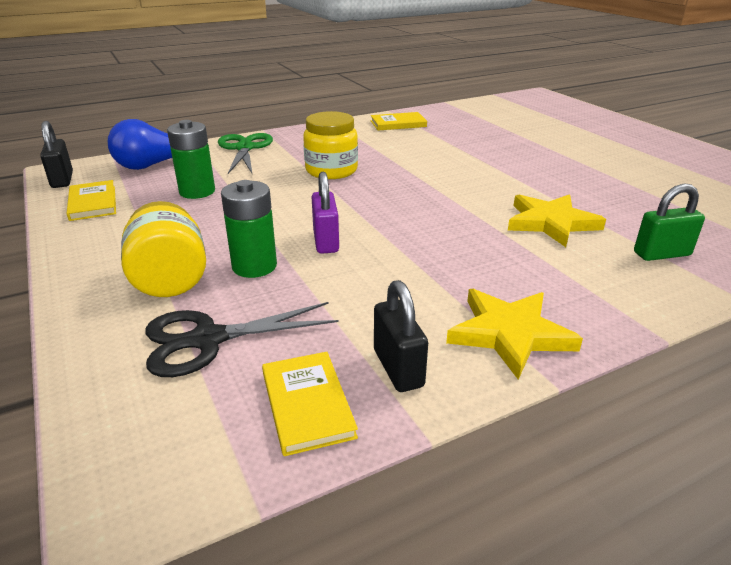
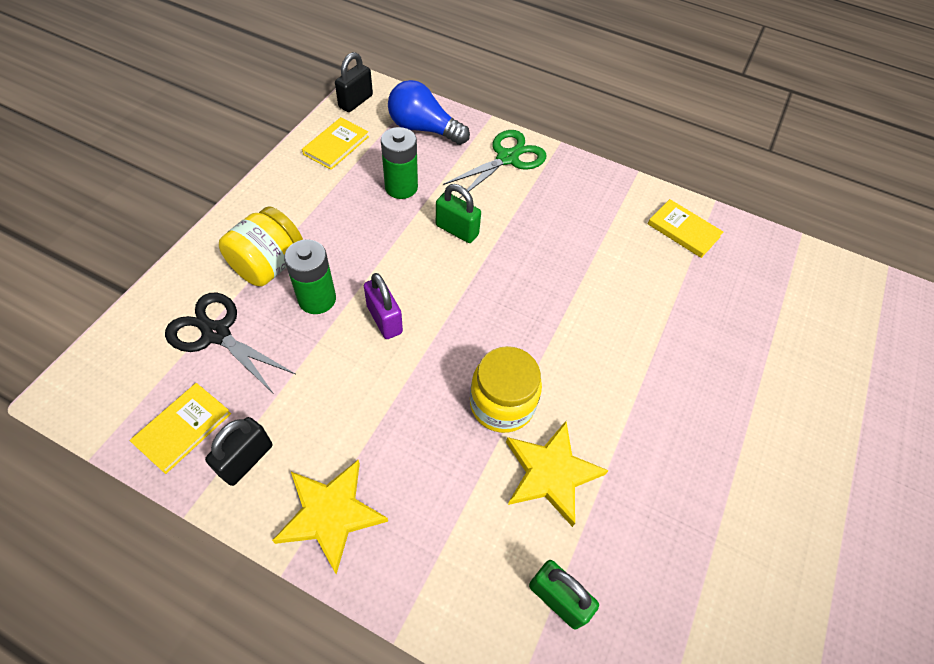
camera: 50 degrees right, 25 degrees up
yellow jar [303,111,358,179] -> yellow jar moved to [470,346,542,433]
purple padlock [312,172,339,254] -> purple padlock turned 75 degrees counterclockwise [364,273,403,339]
none -> green padlock [436,184,481,243]

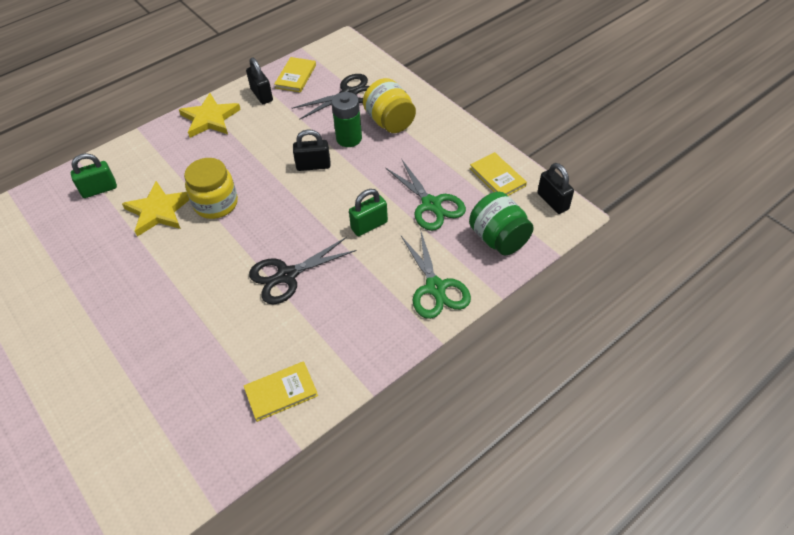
camera: 120 degrees right, 5 degrees down
yellow book [130,383,231,474] -> yellow book turned 45 degrees clockwise [274,57,316,93]
purple padlock [364,273,403,339] -> black padlock [293,129,331,171]
green battery [381,127,418,199] -> green scissors [386,160,466,231]
blue light bulb [388,80,470,145] -> green jar [469,192,534,256]
none -> black scissors [249,237,357,304]

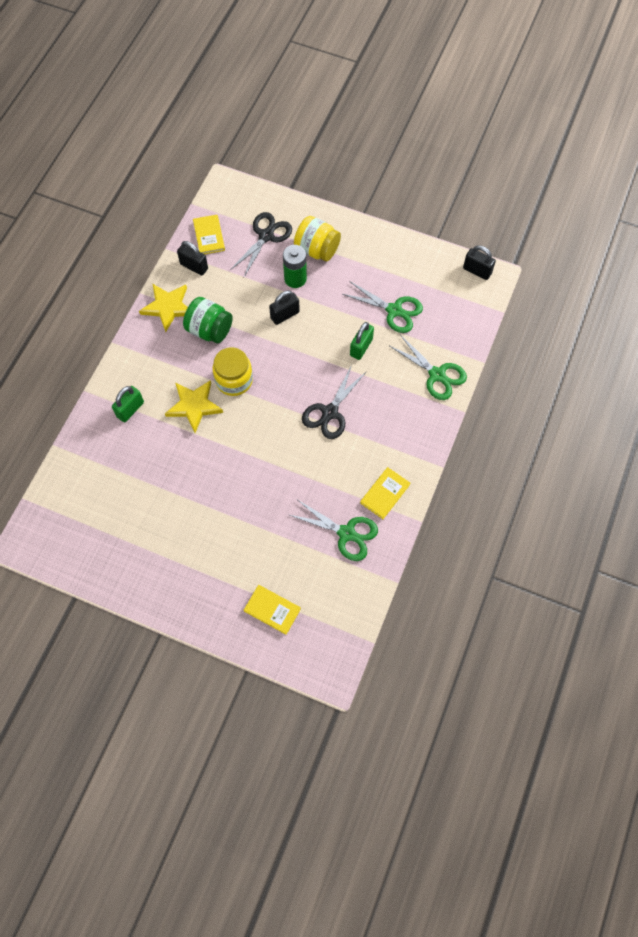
camera: 30 degrees left, 15 degrees up
green jar [469,192,534,256] -> green jar moved to [183,297,233,343]
yellow book [470,152,527,196] -> yellow book moved to [244,585,301,635]
none -> green scissors [290,500,378,561]

